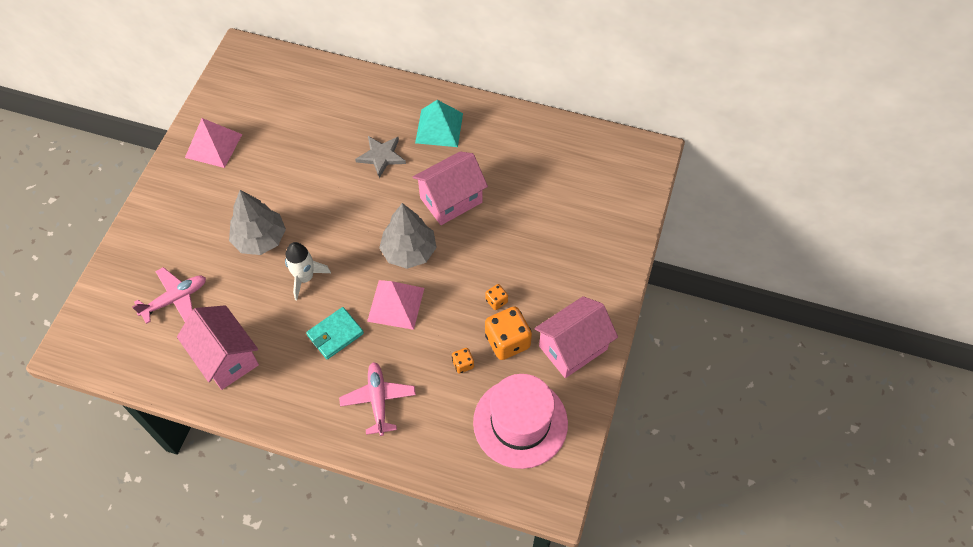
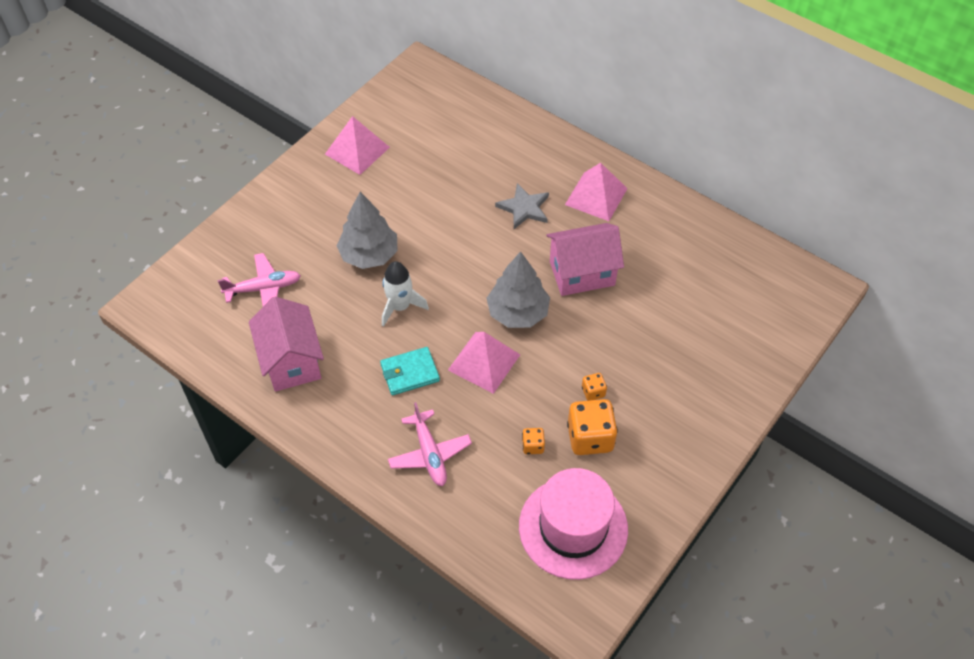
camera: 20 degrees right, 5 degrees down
pink plane [339,362,416,436] -> pink plane turned 150 degrees clockwise [388,402,472,486]
turquoise pyramid [415,100,463,147] -> pink pyramid [565,163,628,221]
pink house [534,296,618,378] -> none

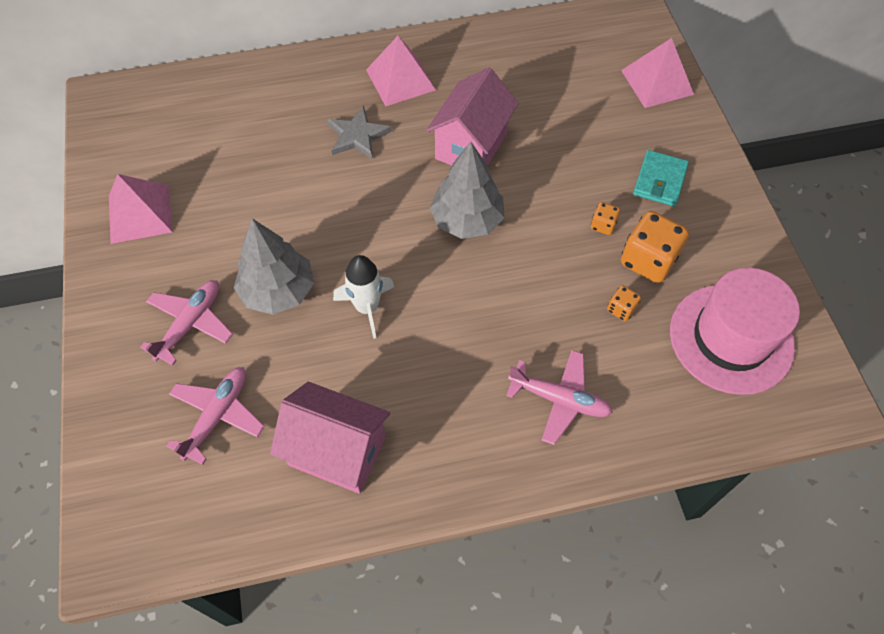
camera: 50 degrees left, 5 degrees up
turquoise wallet [380,347,440,395] -> turquoise wallet moved to [633,150,689,207]
pink pyramid [448,332,520,394] -> pink pyramid moved to [621,38,694,108]
none -> pink plane [140,280,233,365]

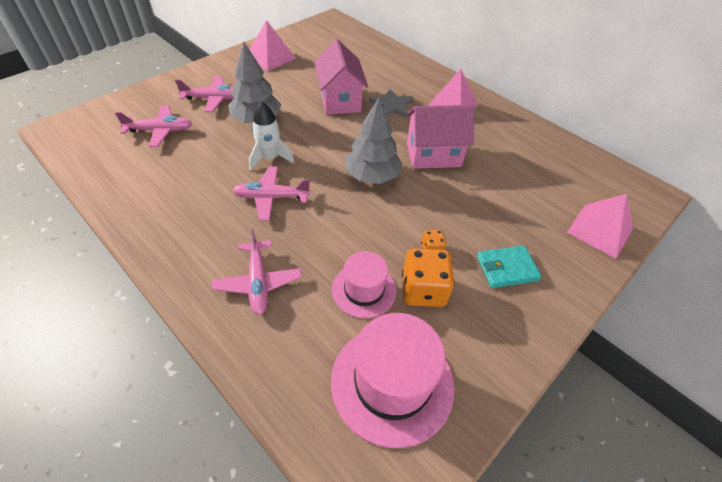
camera: 55 degrees right, 10 degrees down
pink house [270,382,390,494] -> pink house moved to [314,39,368,115]
orange dice [607,285,641,321] -> pink hat [332,251,396,318]
none -> pink plane [232,166,311,221]

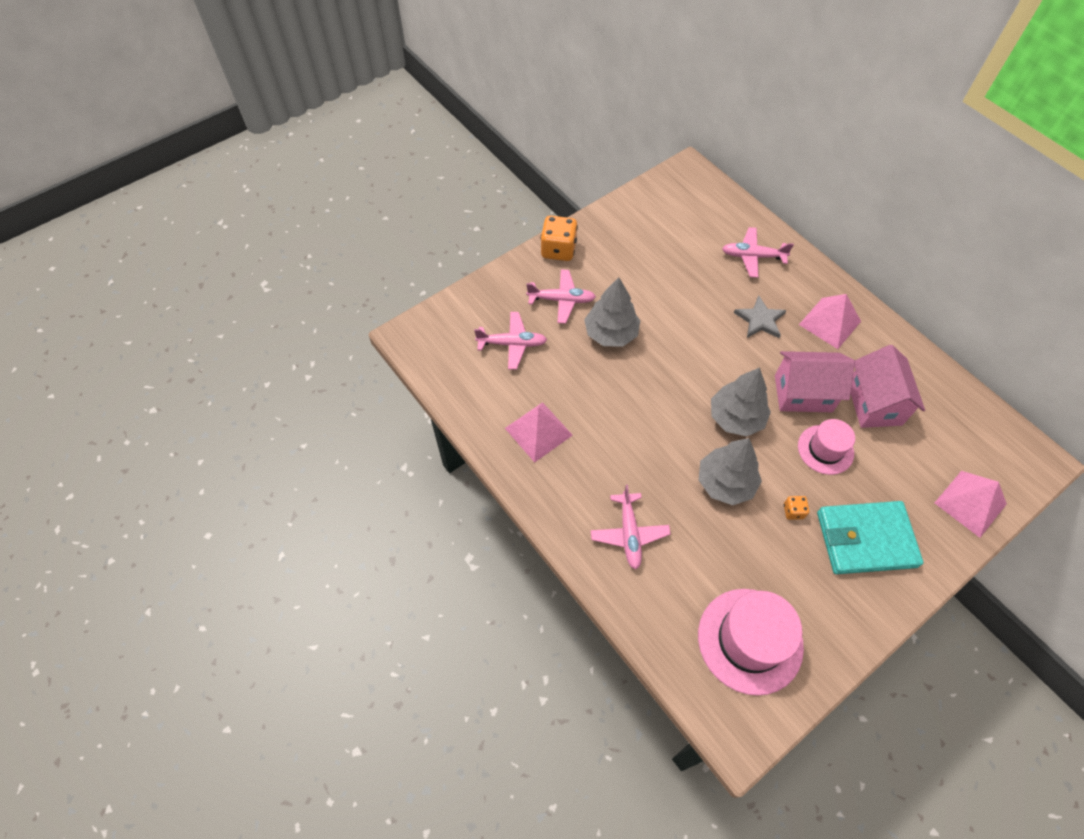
camera: 10 degrees right, 10 degrees up
pink plane [232,166,311,221] -> pink plane moved to [722,227,794,278]
white rocket [249,102,295,171] -> none
pink pyramid [250,20,296,71] -> pink pyramid moved to [505,402,573,463]
pink house [314,39,368,115] -> pink house moved to [851,345,925,428]
pink hat [332,251,396,318] -> pink hat moved to [798,419,855,475]
orange dice [402,248,455,307] -> orange dice moved to [540,216,578,261]
turquoise wallet [477,245,542,288] -> turquoise wallet [817,501,923,574], size x1.73
none -> grey tree [698,438,762,505]

